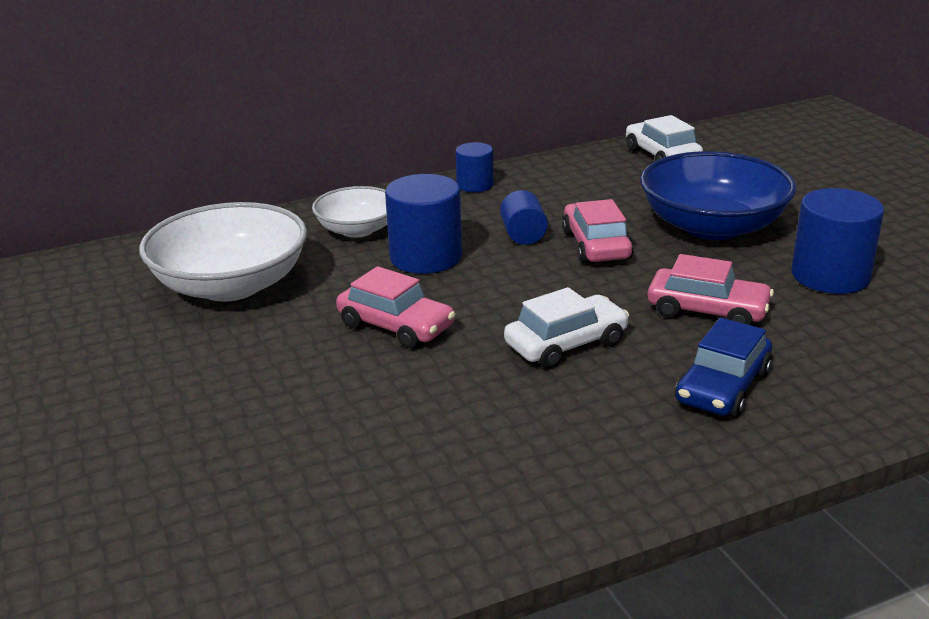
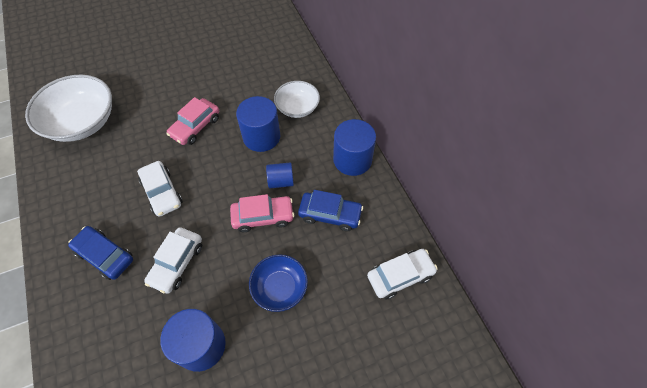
camera: 90 degrees right, 30 degrees up
white bowl [139,202,307,302] -> white bowl moved to [25,75,112,142]
blue cylinder [455,142,494,192] -> blue cylinder [333,119,376,176], size x1.72
blue bowl [640,151,796,240] -> blue bowl [249,254,308,312], size x0.58
pink car [647,254,774,325] -> white car [144,227,202,293]
none -> blue car [298,190,363,231]

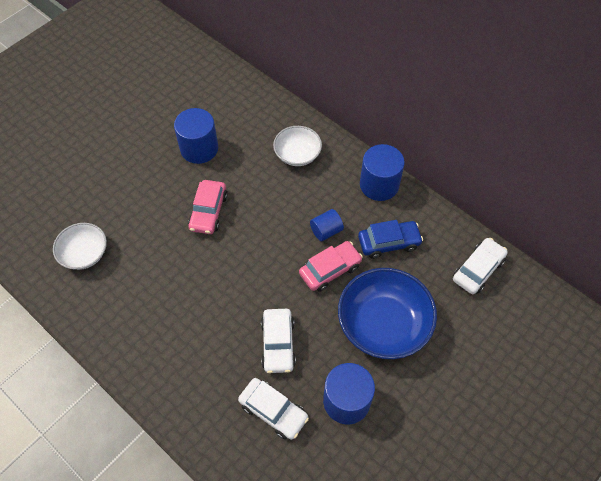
camera: 25 degrees left, 0 degrees up
white bowl [25,75,112,142] -> white bowl [53,223,107,270], size x0.58
blue car [68,226,133,280] -> none
white car [137,161,182,217] -> white car moved to [238,378,309,440]
blue cylinder [236,96,280,152] -> blue cylinder moved to [174,108,218,164]
blue bowl [249,254,308,312] -> blue bowl [338,268,437,359], size x1.72

